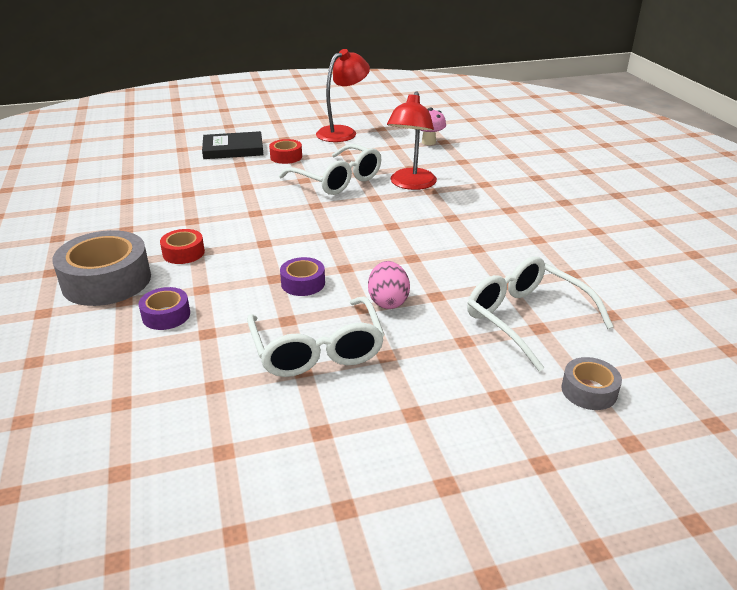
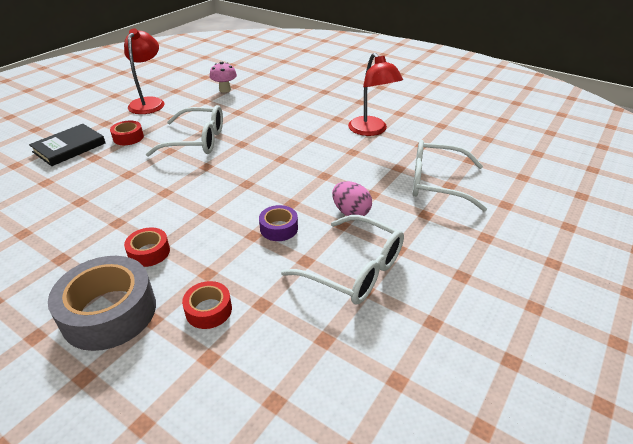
camera: 40 degrees left, 5 degrees up
purple tape [139,287,190,330] -> red tape [182,281,232,329]
red lamp [387,91,437,190] -> red lamp moved to [348,53,403,136]
grey tape [561,357,622,410] -> none

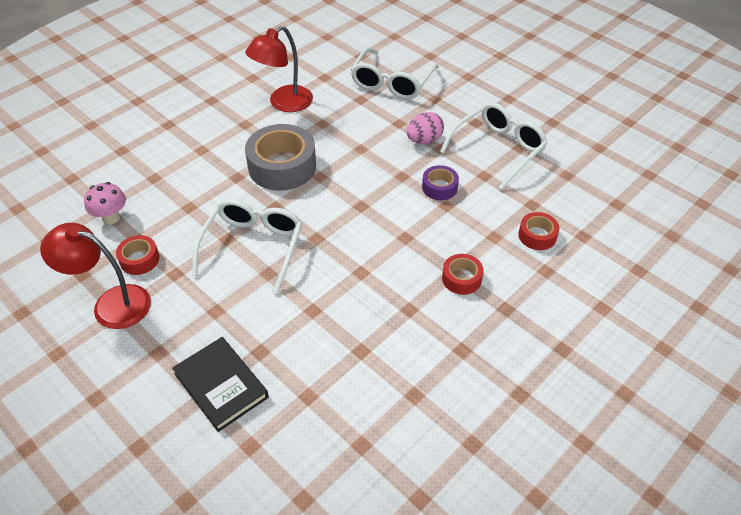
camera: 80 degrees left, 10 degrees up
grey tape [48,256,156,351] -> grey tape moved to [245,124,316,191]
red tape [110,120,144,145] -> red tape moved to [116,235,160,275]
red lamp [348,53,403,136] -> red lamp turned 150 degrees clockwise [245,26,313,112]

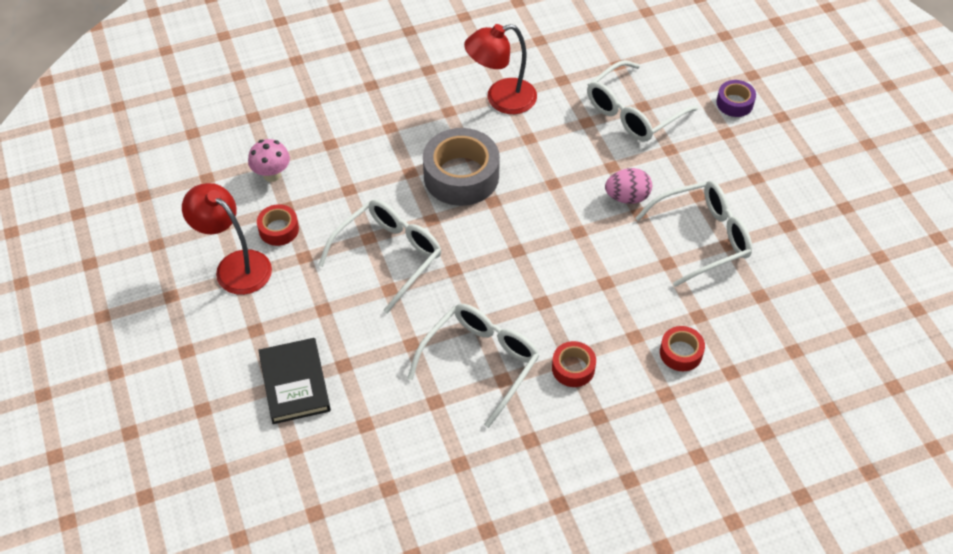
camera: 25 degrees right, 5 degrees up
purple tape [422,165,459,201] -> purple tape moved to [716,80,756,117]
none -> white glasses [408,304,539,428]

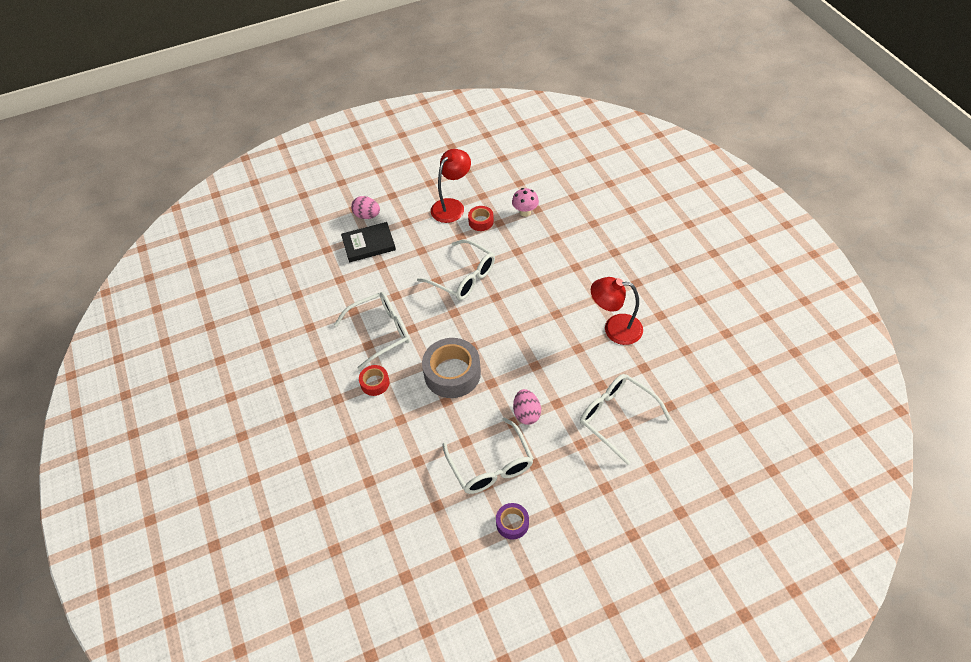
camera: 90 degrees right, 0 degrees up
white glasses [408,304,539,428] -> white glasses turned 60 degrees counterclockwise [334,292,410,370]
grey tape [423,128,500,206] -> grey tape moved to [422,338,481,398]
red lamp [464,24,537,114] -> red lamp turned 60 degrees counterclockwise [591,277,643,345]
red tape [660,326,705,371] -> none
purple tape [716,80,756,117] -> purple tape moved to [496,503,529,540]
none -> pink egg [351,196,380,219]

